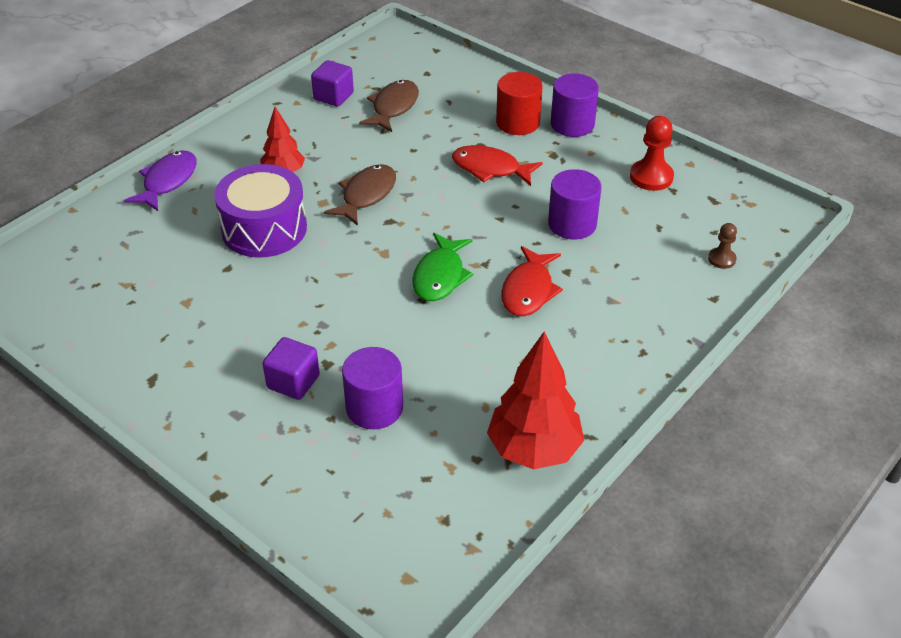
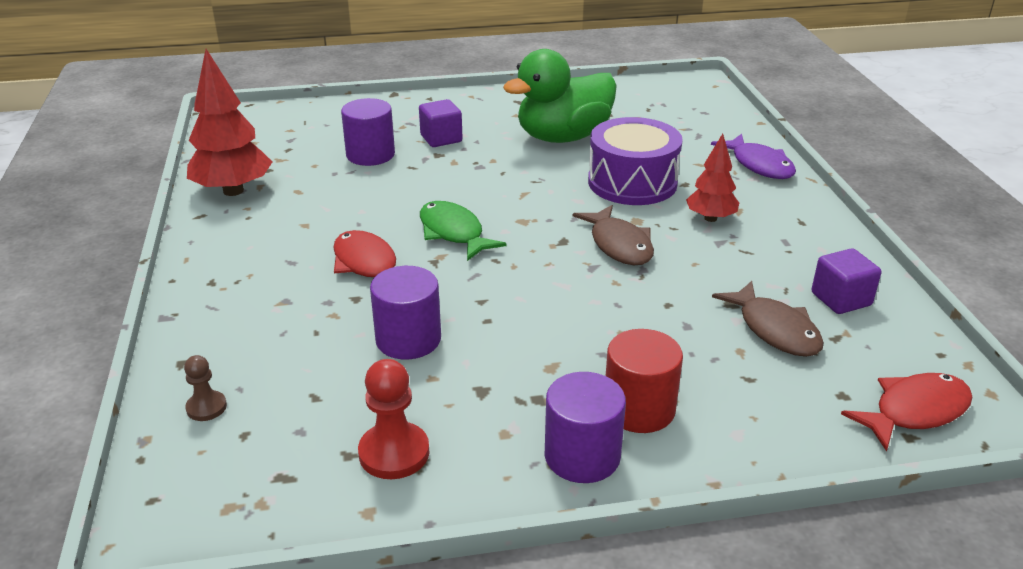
camera: 130 degrees right, 10 degrees down
red fish [452,145,543,186] -> red fish moved to [841,373,973,452]
none -> green duck [503,49,617,143]

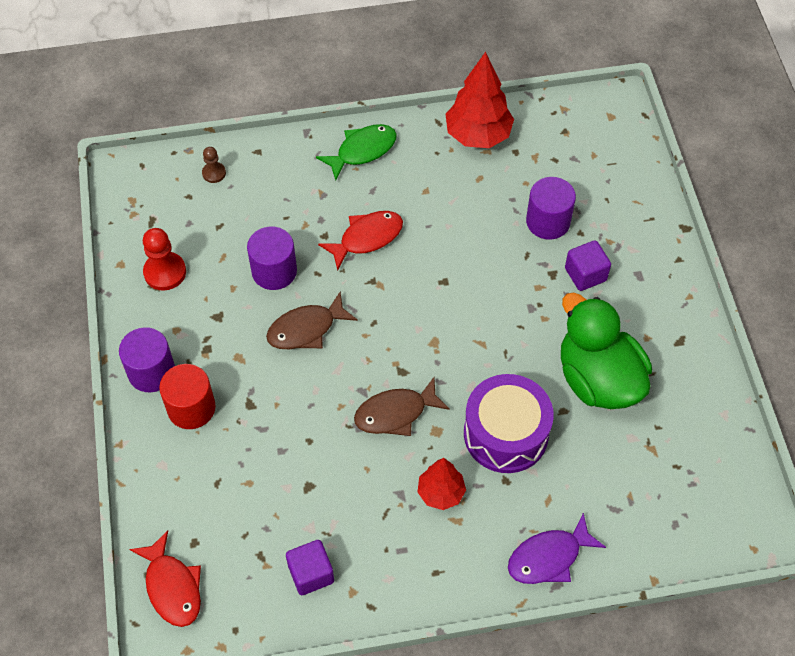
camera: 90 degrees right, 25 degrees up
green fish [420,201,507,261] -> green fish moved to [316,124,397,181]
brown fish [712,281,824,357] -> brown fish moved to [266,292,358,349]

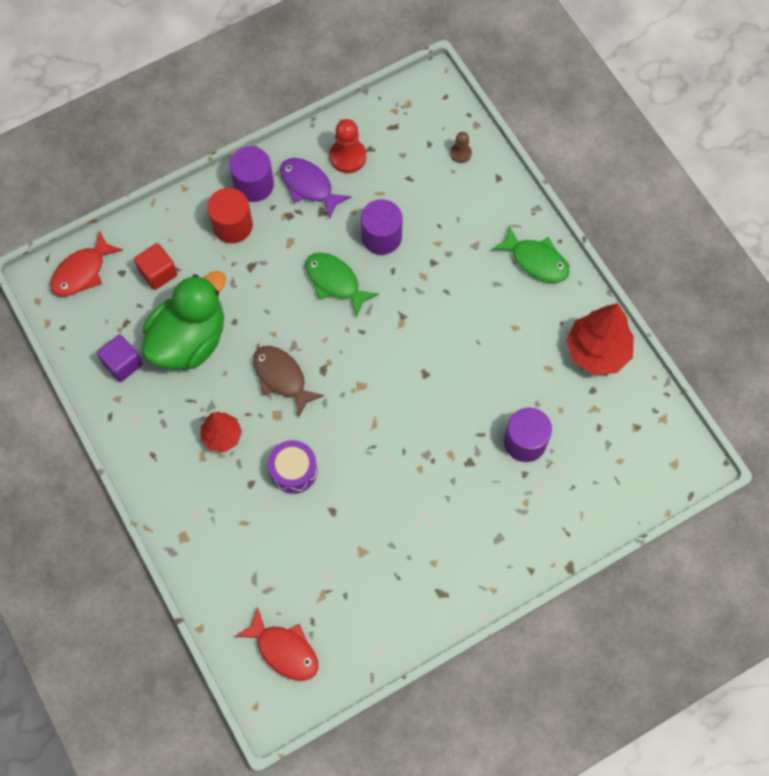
camera: 70 degrees right, 10 degrees up
brown fish [266,292,358,349] -> green fish [305,252,379,317]
red fish [318,211,403,270] -> red fish moved to [234,607,318,681]
purple drum [464,374,554,473] -> purple drum [268,440,318,494], size x0.63
purple fish [508,513,606,584] -> purple fish moved to [280,158,352,219]
green duck [561,292,652,409] -> green duck moved to [142,271,226,370]
purple cube [565,240,611,291] -> none
none -> red cube [134,243,178,290]

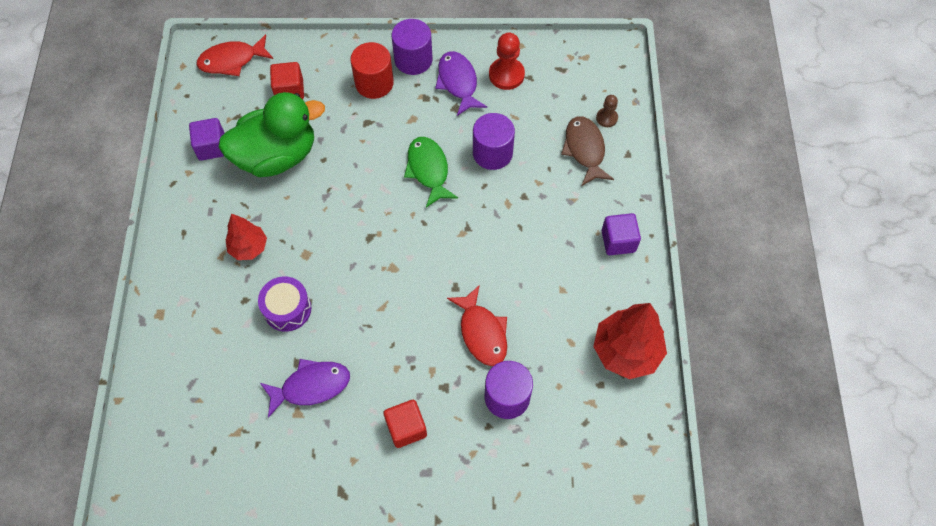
camera: 30 degrees right, 5 degrees down
red fish [234,607,318,681] -> red fish moved to [447,285,507,366]
brown fish [253,346,325,417] -> brown fish moved to [561,116,614,186]
green fish [491,225,569,283] -> purple cube [602,213,641,255]
none -> purple fish [260,359,350,418]
none -> red cube [383,400,427,448]

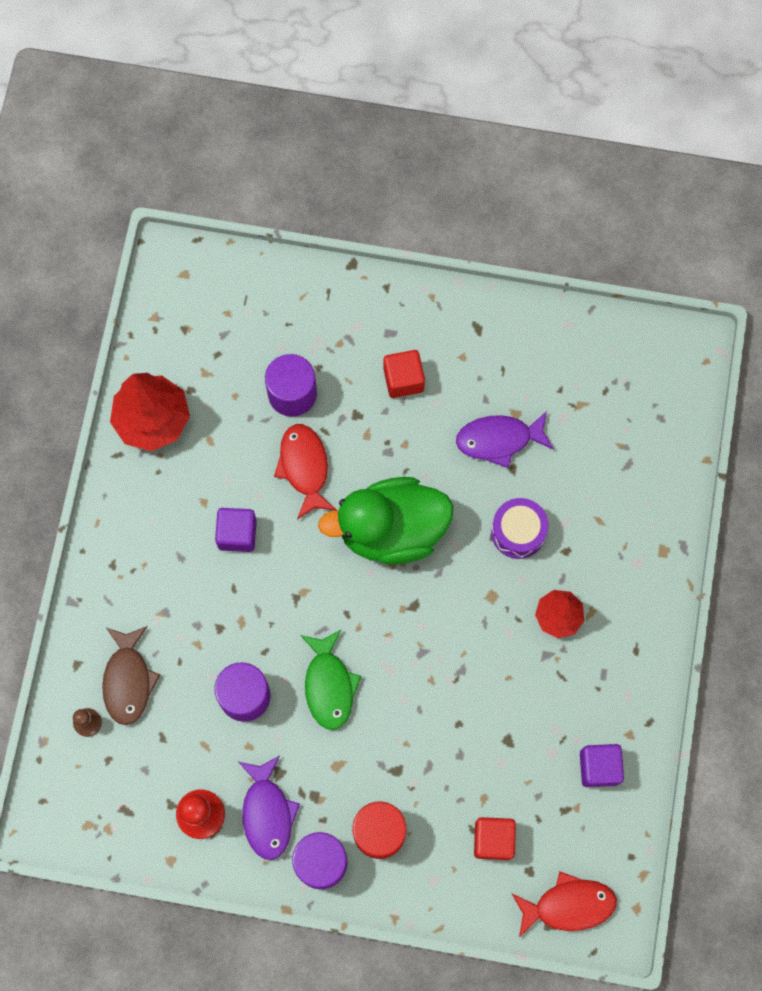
camera: 170 degrees left, 10 degrees up
green duck [218,92,325,177] -> green duck moved to [318,477,453,564]
purple cube [602,213,641,255] -> purple cube moved to [215,508,257,552]

